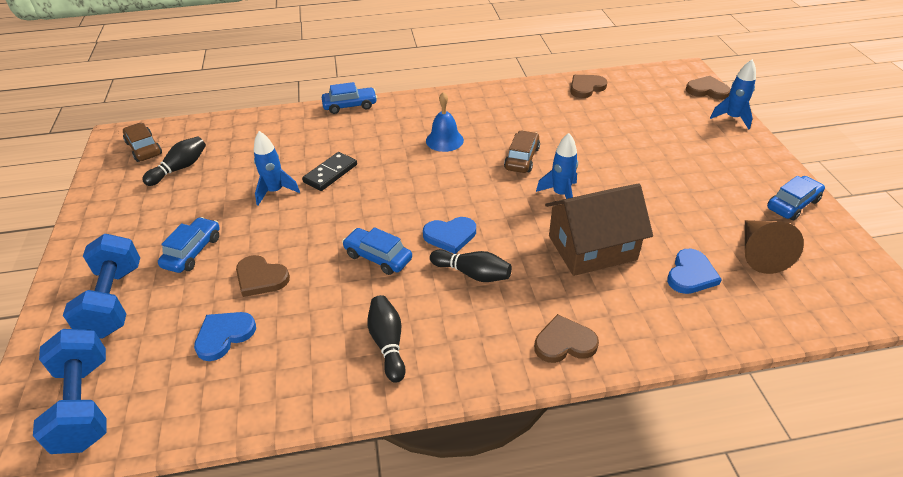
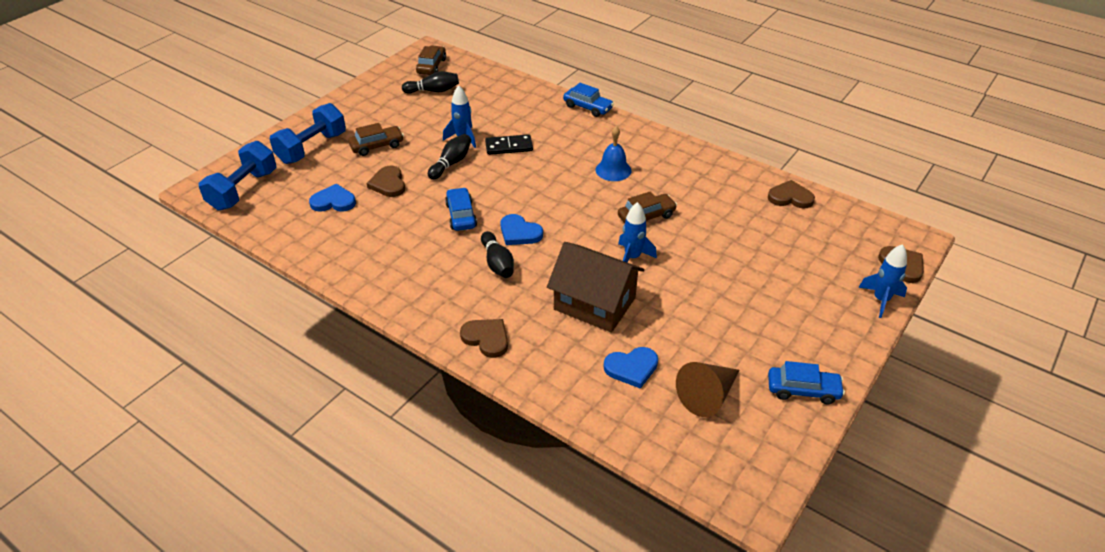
camera: 45 degrees right, 0 degrees up
blue car [158,217,220,273] -> brown car [348,123,404,156]
black bowling pin [367,295,406,383] -> black bowling pin moved to [428,134,471,180]

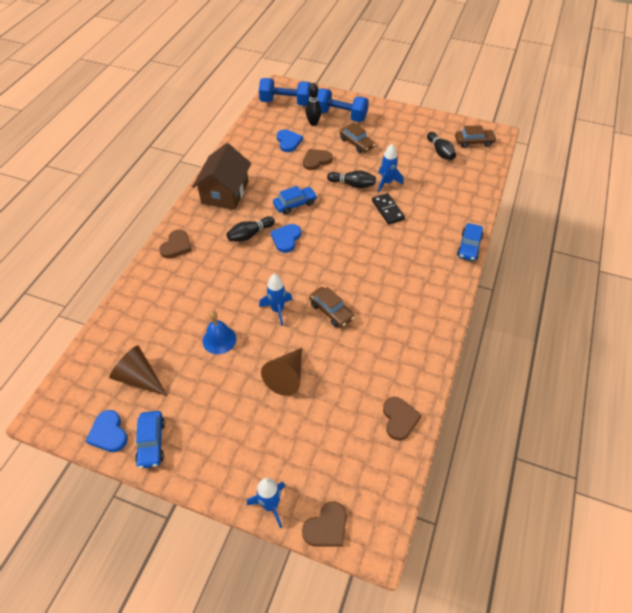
camera: 75 degrees right, 10 degrees up
brown house [547,242,645,333] -> brown house moved to [192,143,251,210]
blue bell [596,126,632,181] -> blue bell moved to [203,311,237,354]
blue heart [604,347,658,389] -> blue heart moved to [86,410,128,452]
none -> brown cone [261,348,302,396]
none -> black bowling pin [306,83,322,126]

